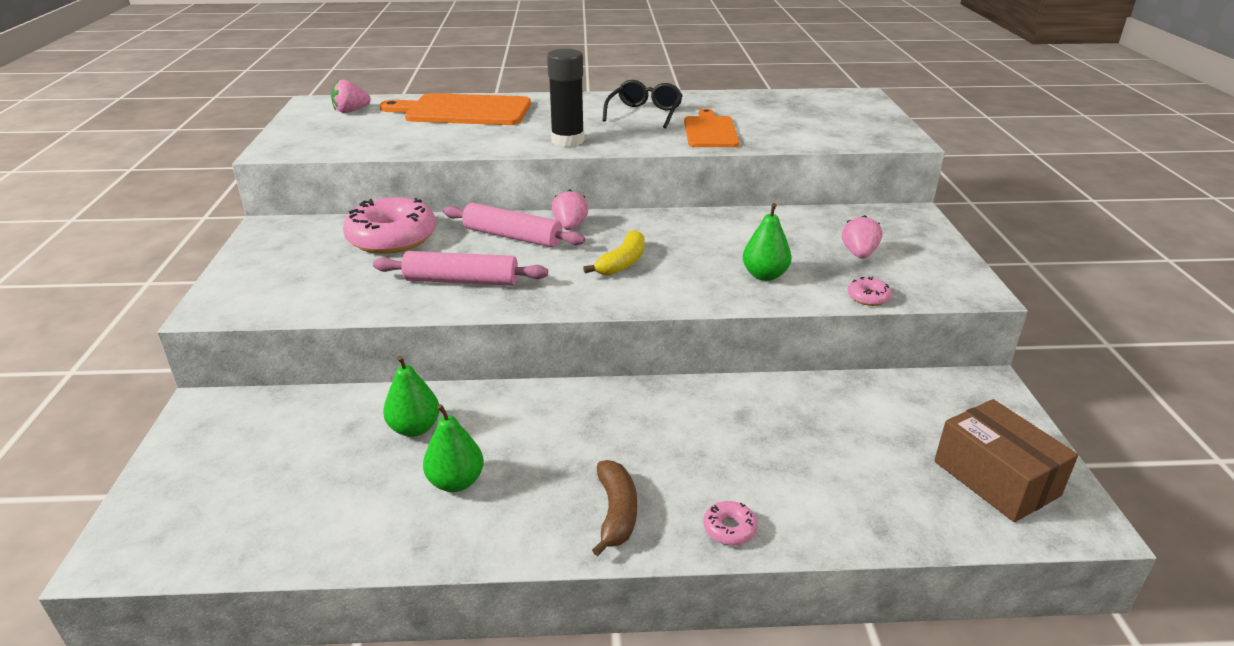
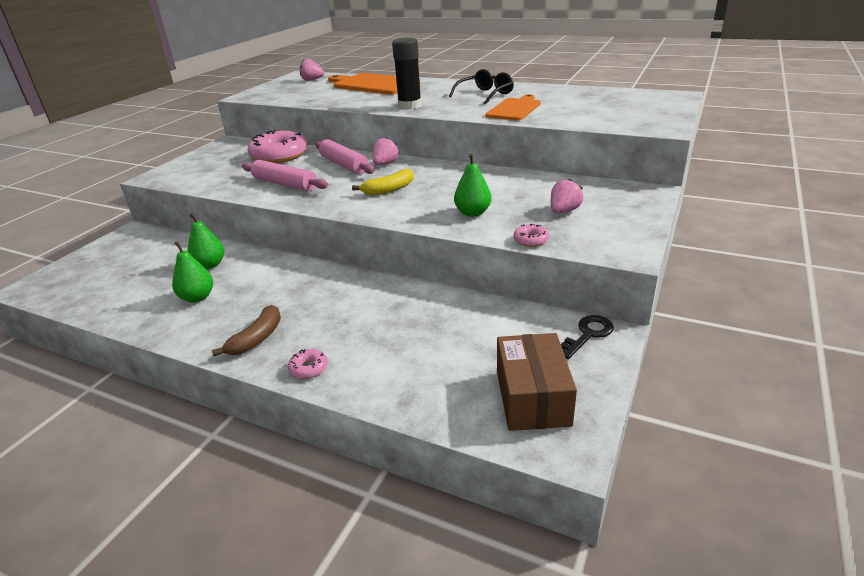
camera: 30 degrees right, 0 degrees up
none -> black key [561,315,614,359]

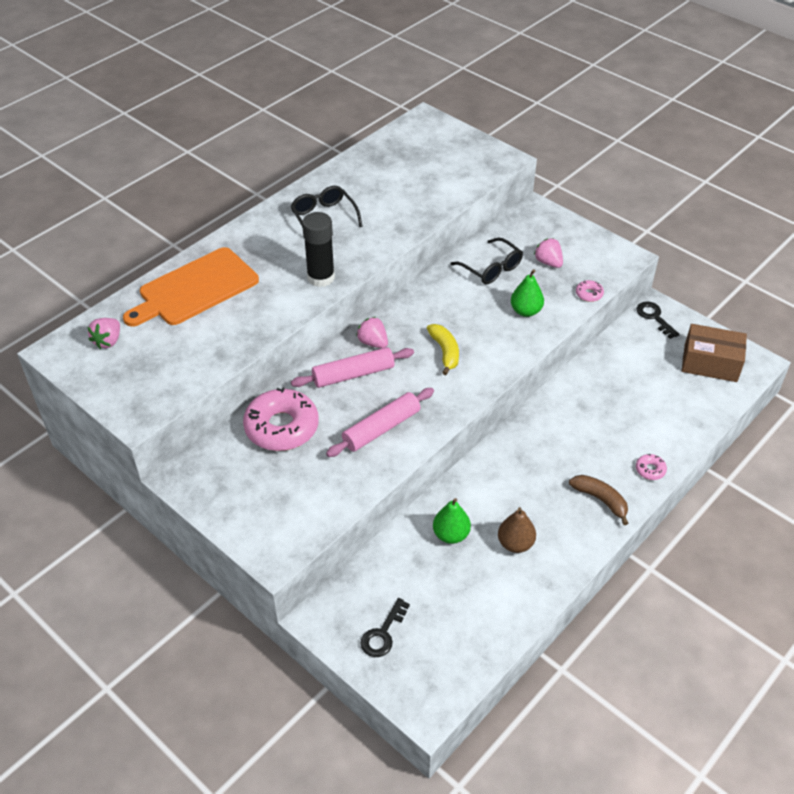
camera: 75 degrees left, 15 degrees up
green pear [172,241,213,303] -> brown pear [498,507,536,553]
orange cutting board [486,94,541,120] -> none
none -> black key [360,598,410,657]
none -> black glasses [450,238,523,284]

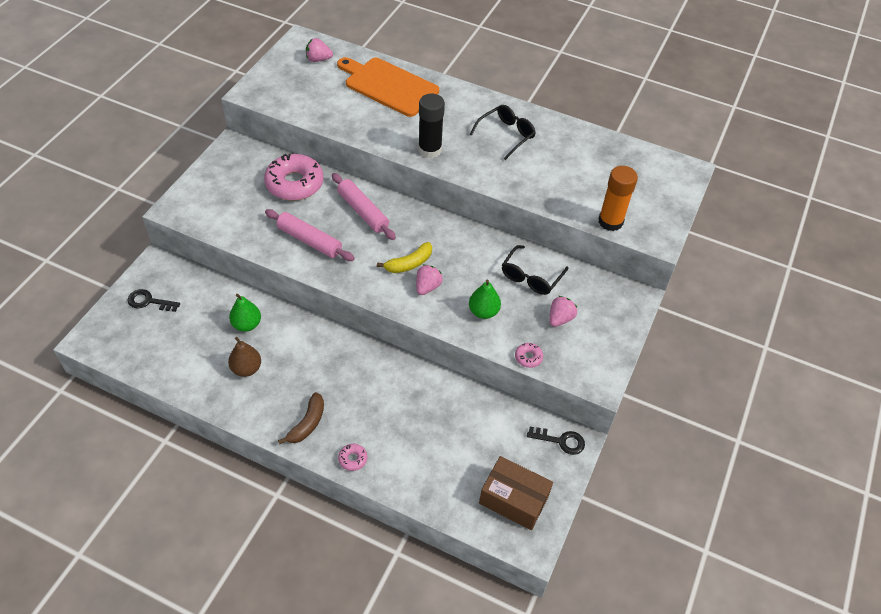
camera: 70 degrees right, 5 degrees up
pink strawberry [356,317,388,348] -> pink strawberry moved to [416,265,443,295]
black key [637,302,680,339] -> black key turned 60 degrees clockwise [527,427,585,455]
brown box [682,324,747,382] -> brown box turned 60 degrees counterclockwise [479,456,553,530]
none -> orange glue stick [598,166,638,231]

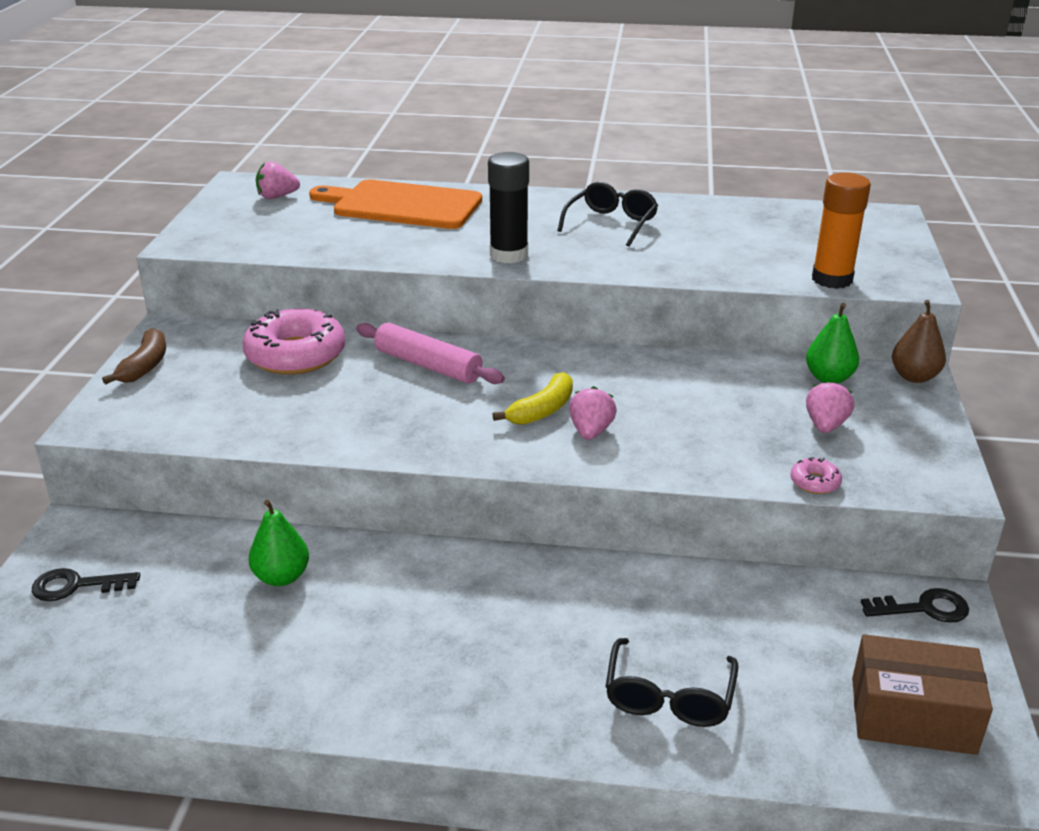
camera: 15 degrees left, 20 degrees down
brown pear [228,337,261,377] -> brown pear moved to [892,300,946,383]
pink rolling pin [265,209,355,261] -> none
brown banana [278,392,324,444] -> brown banana moved to [102,328,166,385]
pink donut [338,444,367,471] -> none
green pear [469,279,501,319] -> green pear moved to [806,303,859,384]
black glasses [502,245,568,295] -> black glasses moved to [606,638,738,727]

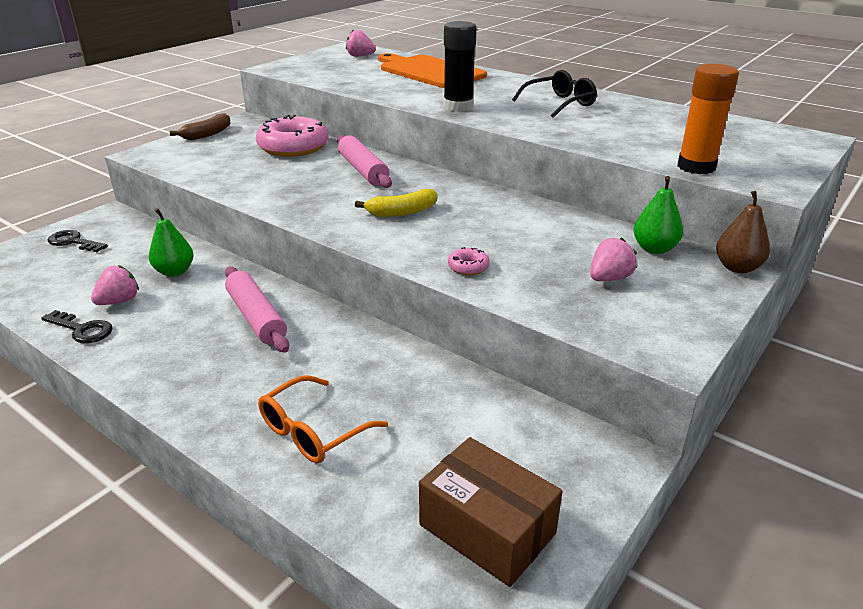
camera: 30 degrees right, 0 degrees up
pink strawberry [569,386,617,440] -> pink strawberry moved to [91,265,139,305]
black glasses [606,638,738,727] -> orange glasses [258,375,388,463]
pink donut [790,457,842,494] -> pink donut moved to [448,247,490,275]
black key [861,588,969,623] -> black key moved to [41,310,113,343]
none -> pink rolling pin [225,266,289,353]

